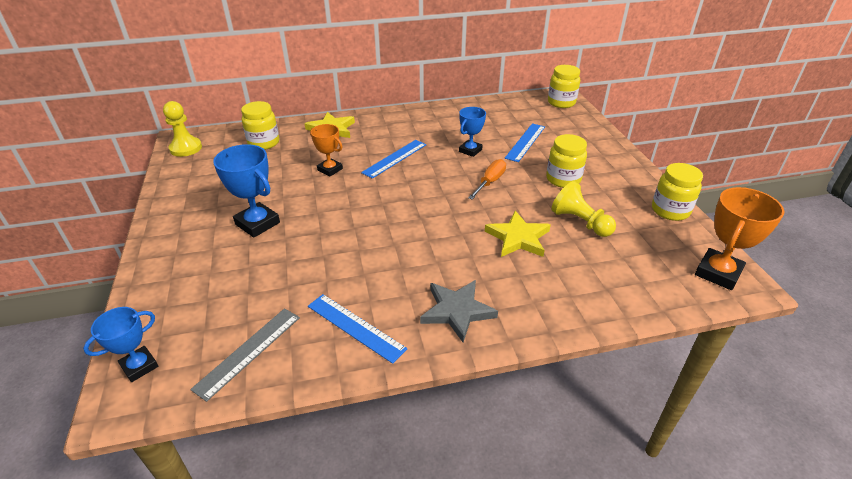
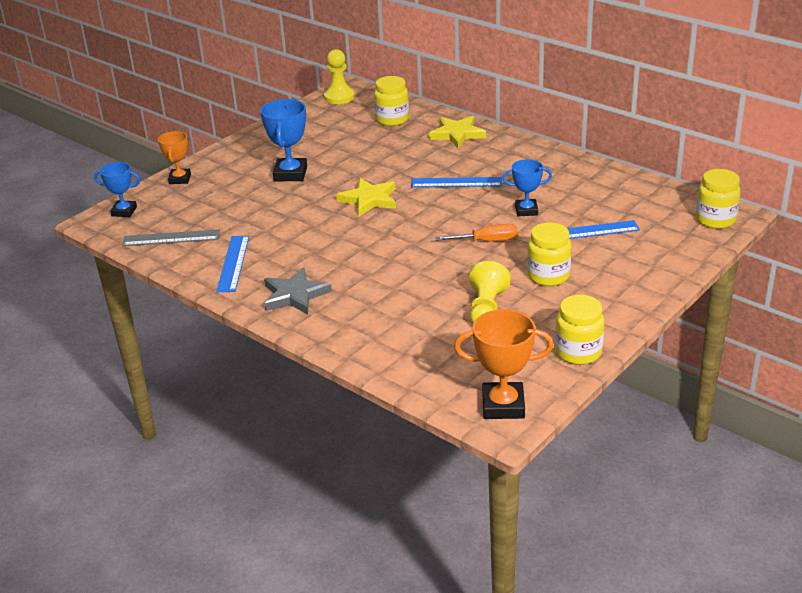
camera: 55 degrees right, 5 degrees down
orange trophy [310,124,343,176] -> orange trophy moved to [158,131,191,184]
yellow star [485,211,551,257] -> yellow star moved to [336,178,396,216]

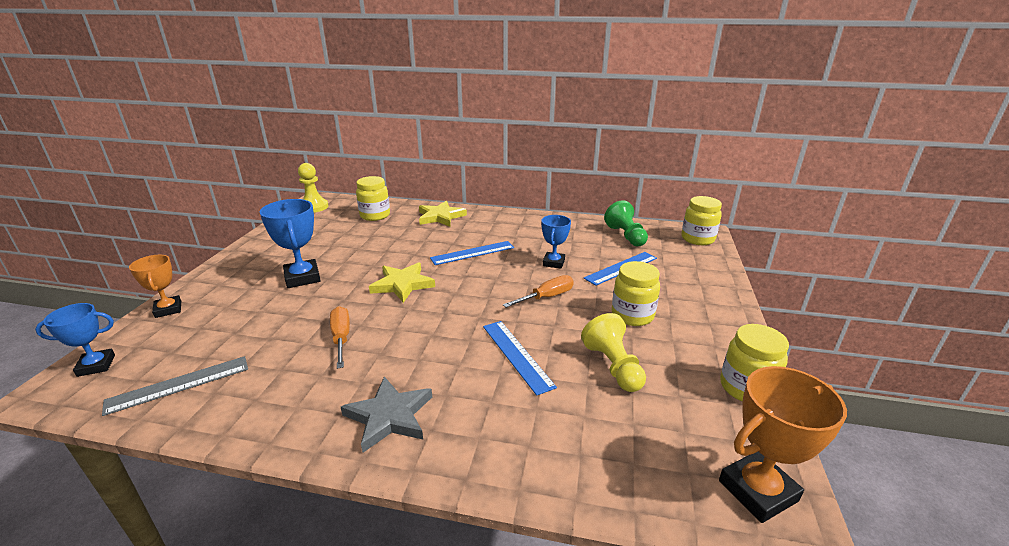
camera: 30 degrees left, 5 degrees down
blue ruler [216,236,249,292] -> blue ruler moved to [483,321,557,396]
blue trophy [502,159,552,216] -> blue trophy turned 45 degrees counterclockwise [541,215,571,269]
none -> orange screwdriver [330,306,350,369]
none -> green pawn [604,200,648,246]

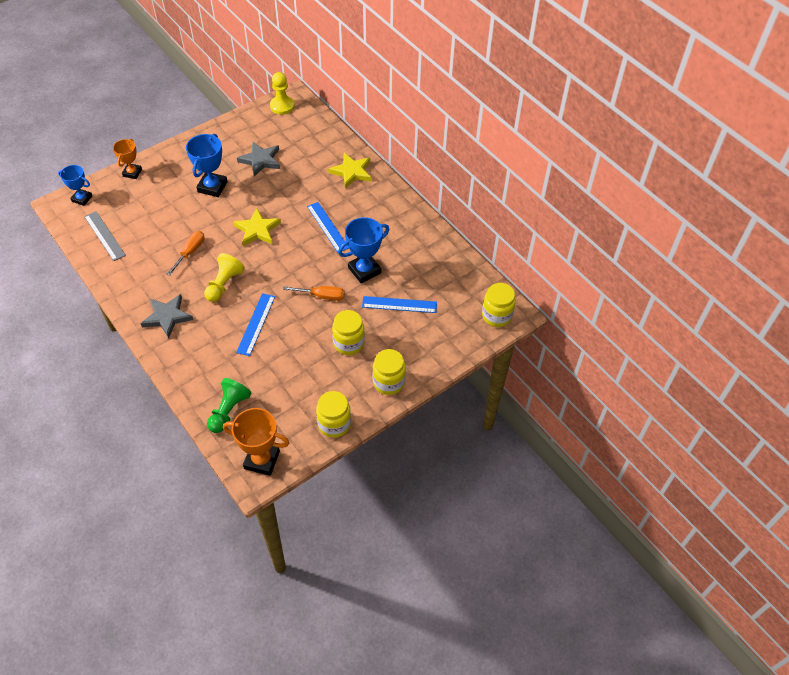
camera: 40 degrees right, 25 degrees up
grey ruler [102,356,248,416] -> grey ruler turned 45 degrees clockwise [84,211,126,261]
yellow jar [356,176,390,221] -> yellow jar moved to [372,349,406,395]
blue ruler [430,241,514,265] -> blue ruler turned 45 degrees clockwise [307,202,349,253]
blue trophy [541,215,571,269] -> blue trophy [338,217,389,283], size x1.54
yellow pawn [581,313,646,392] -> yellow pawn moved to [204,253,245,302]
green pawn [604,200,648,246] -> green pawn moved to [207,378,251,433]
none -> grey star [237,142,280,177]

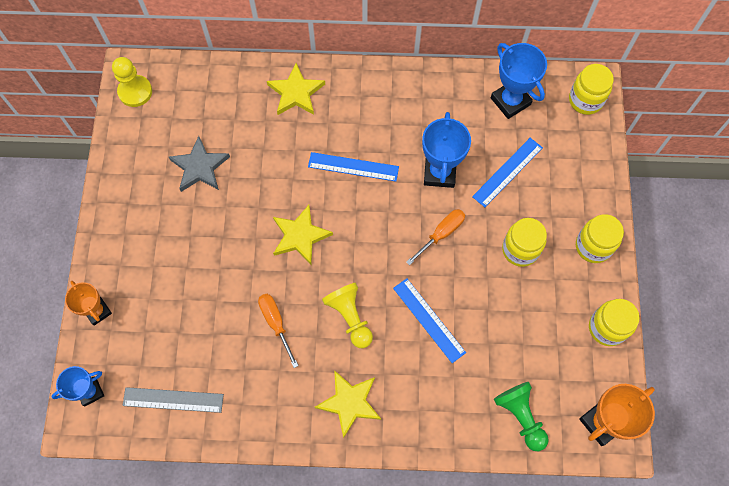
camera: 50 degrees left, 15 degrees up
grey star [140,294,193,338] -> yellow star [315,370,381,438]
blue trophy [186,134,227,197] -> blue trophy moved to [491,43,547,119]

